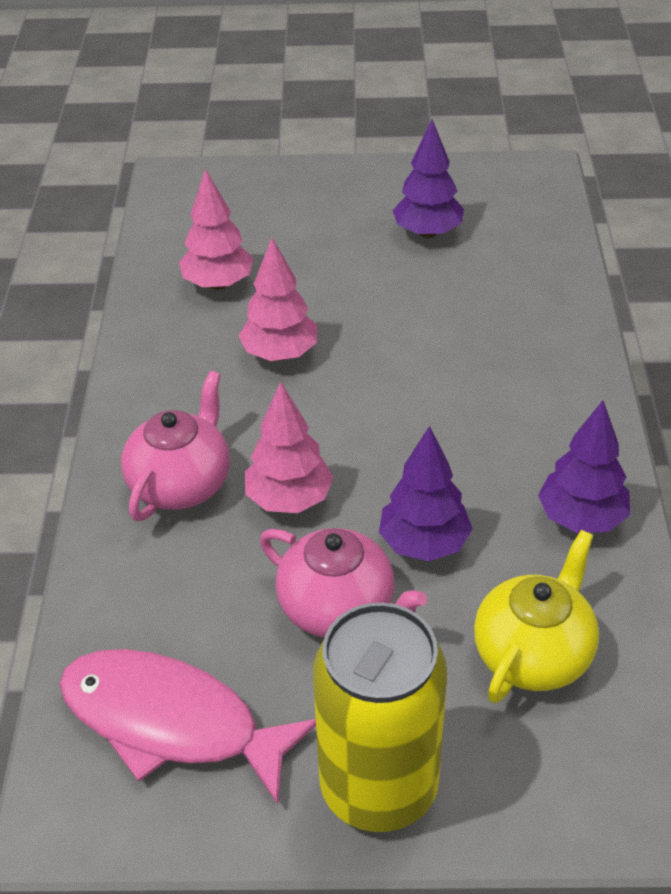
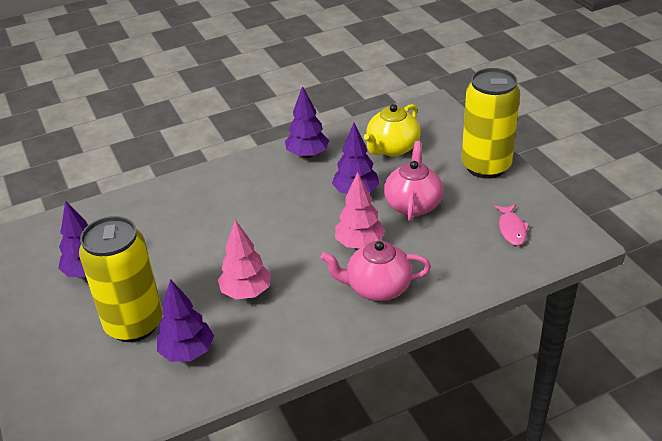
camera: 115 degrees left, 5 degrees down
pink fish [59,649,316,805] -> pink fish [494,204,530,246], size x0.49
pink tree [179,169,254,290] -> purple tree [157,279,214,362]
yellow teapot [474,530,599,703] -> yellow teapot turned 60 degrees counterclockwise [364,104,420,156]
none -> yellow can [79,216,162,342]

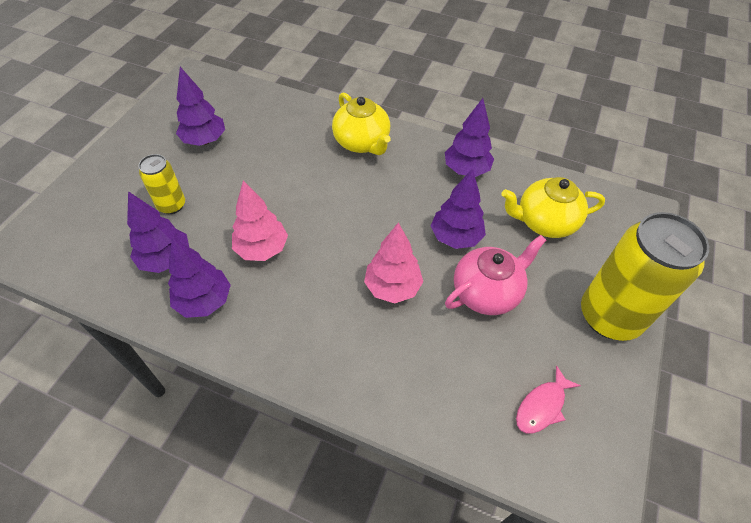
camera: 45 degrees right, 15 degrees up
yellow can [79,216,162,342] -> yellow can [139,154,185,214], size x0.51
pink teapot [321,241,431,301] -> none
none -> purple tree [168,237,231,318]
none -> yellow teapot [332,92,391,155]

